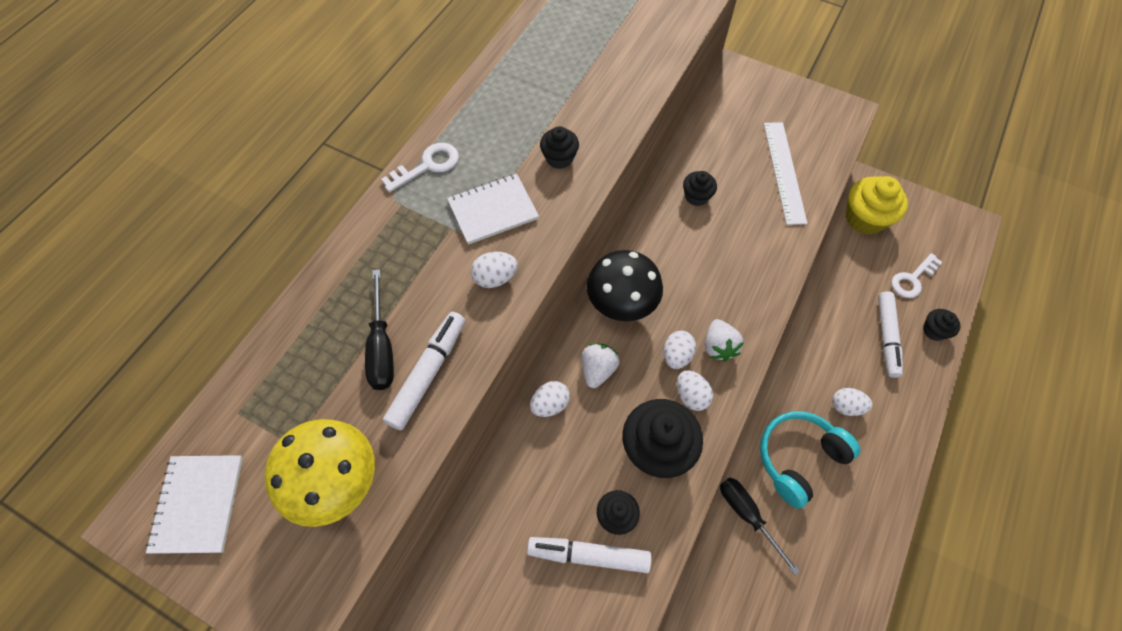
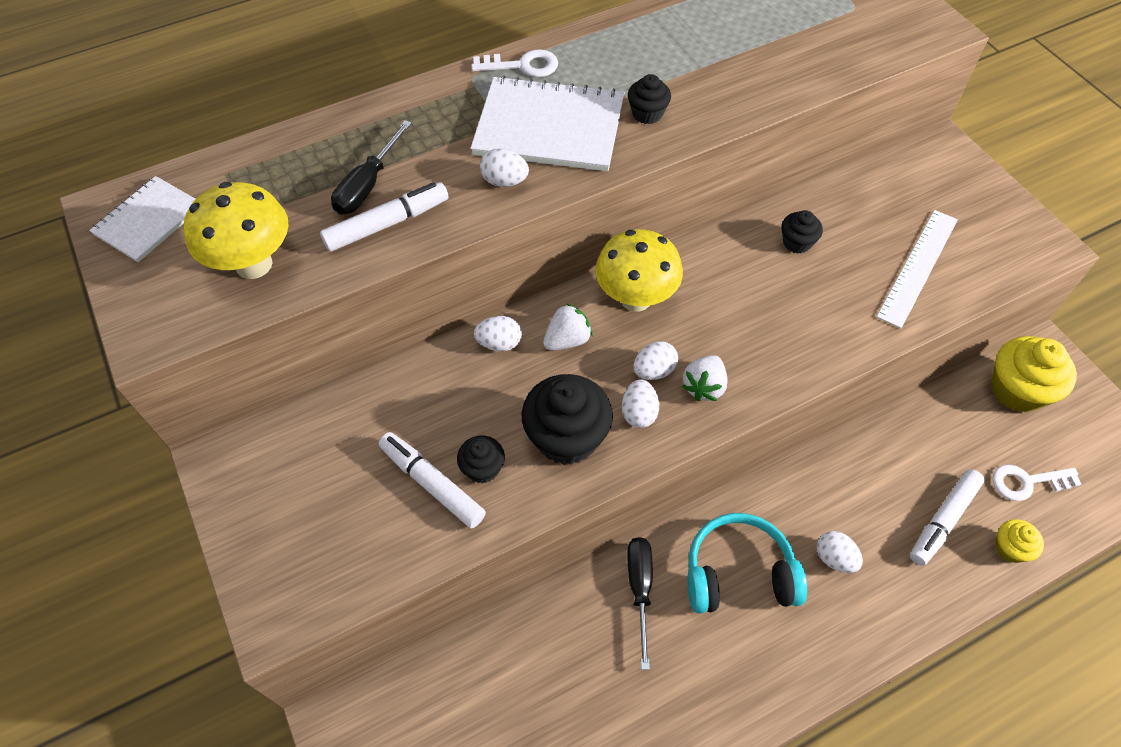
camera: 35 degrees right, 5 degrees down
white notebook [447,174,539,245] -> white notebook [471,76,625,171], size x1.67
black mushroom [587,250,663,321] -> yellow mushroom [595,229,683,312]
black cupcake [923,309,960,341] -> yellow cupcake [995,519,1044,563]

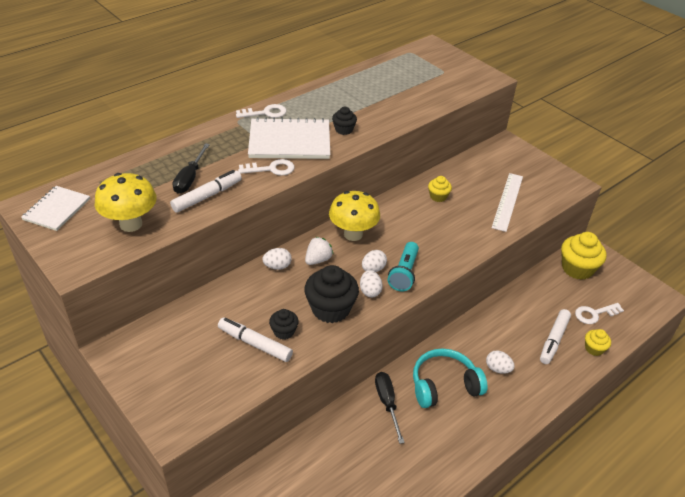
camera: 15 degrees left, 15 degrees down
white egg [480,148,529,187] -> white key [238,159,294,176]
white strawberry [682,355,728,401] -> turquoise flashlight [388,242,419,291]
black cupcake [781,210,823,254] -> yellow cupcake [428,176,452,202]

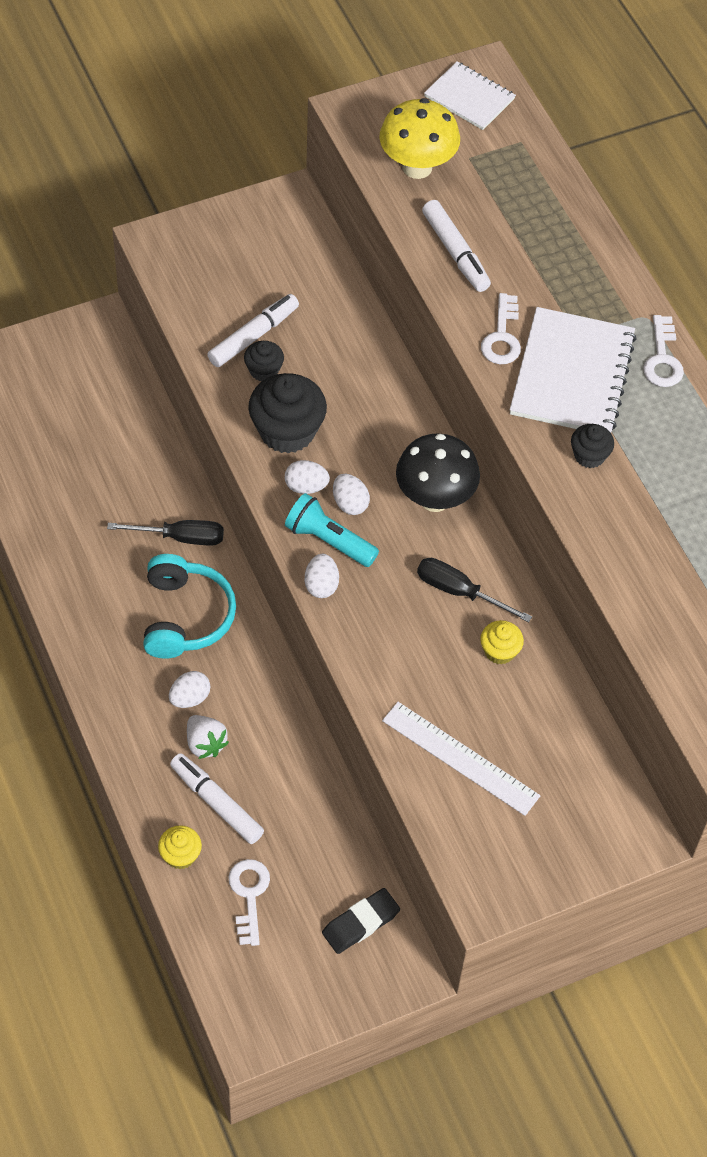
camera: 105 degrees right, 15 degrees up
black screwdriver [173,143,210,194] -> black screwdriver moved to [417,558,532,623]
white egg [262,248,292,270] -> white egg moved to [305,554,339,598]
white strawberry [305,237,333,265] -> white strawberry moved to [187,715,229,759]
yellow mushroom [329,191,380,241] -> black mushroom [396,433,480,512]
yellow cupcake [561,232,607,280] -> black eraser [322,888,400,954]

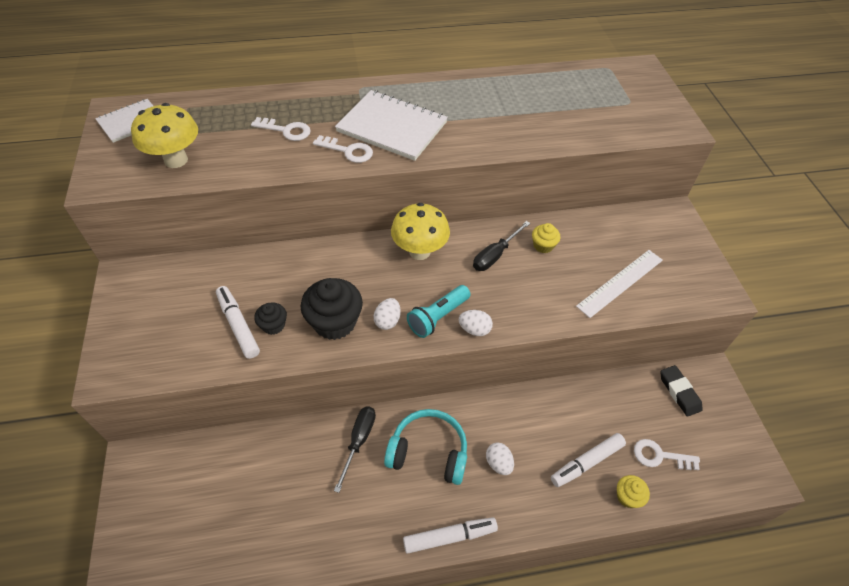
camera: 75 degrees left, 5 degrees down
white strawberry [187,715,229,759] -> none
white egg [333,474,370,515] -> none
black mushroom [396,433,480,512] -> yellow mushroom [391,203,450,260]
white marker [422,200,491,292] -> white marker moved to [403,517,498,554]
black cupcake [571,424,614,468] -> none
white key [643,315,684,387] -> white key moved to [251,117,311,141]

